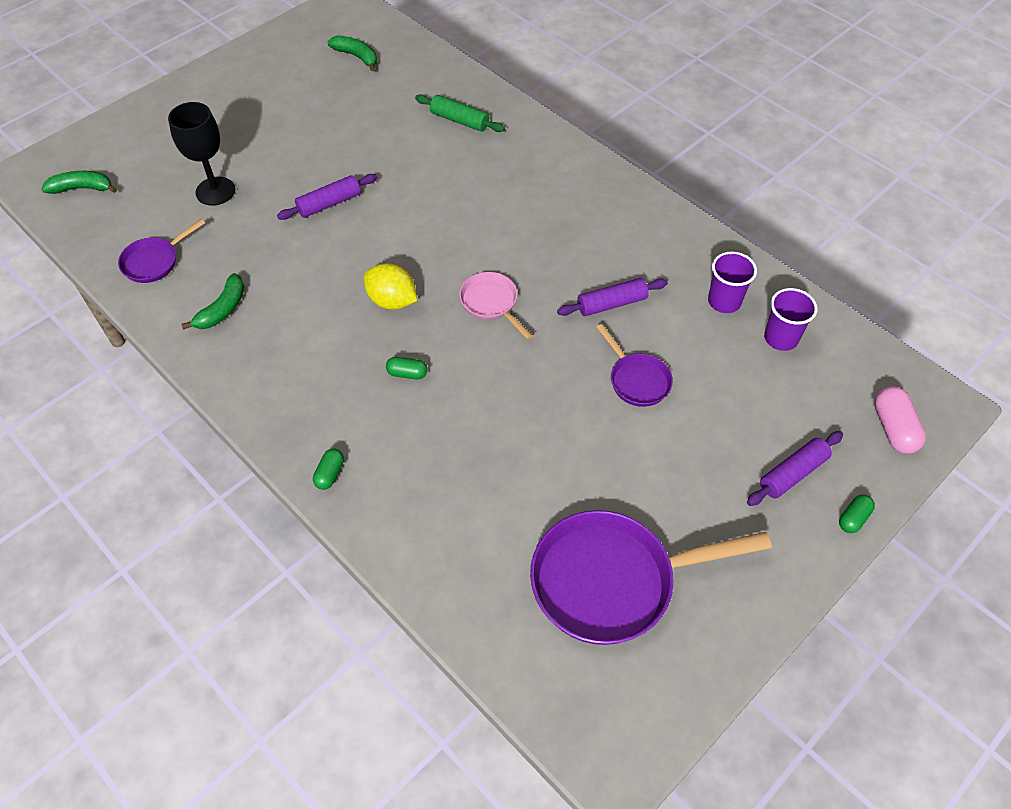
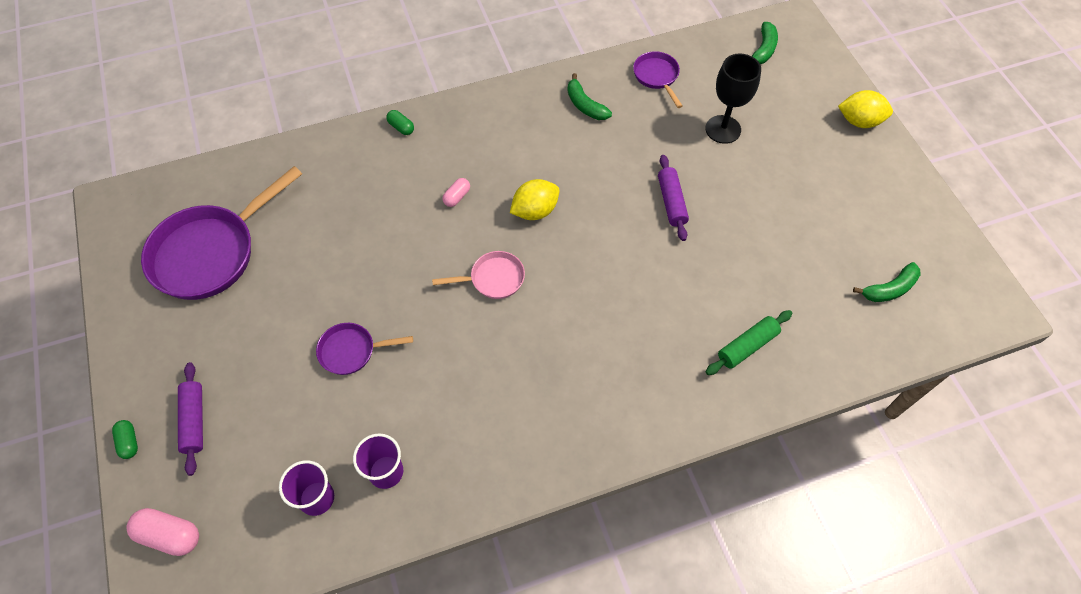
camera: 115 degrees right, 5 degrees up
green capsule [386,357,428,380] -> pink capsule [442,178,470,207]
purple pan [530,510,772,645] -> purple pan turned 150 degrees counterclockwise [141,166,302,300]
purple rolling pin [557,278,668,316] -> none
none -> yellow lemon [838,90,893,128]

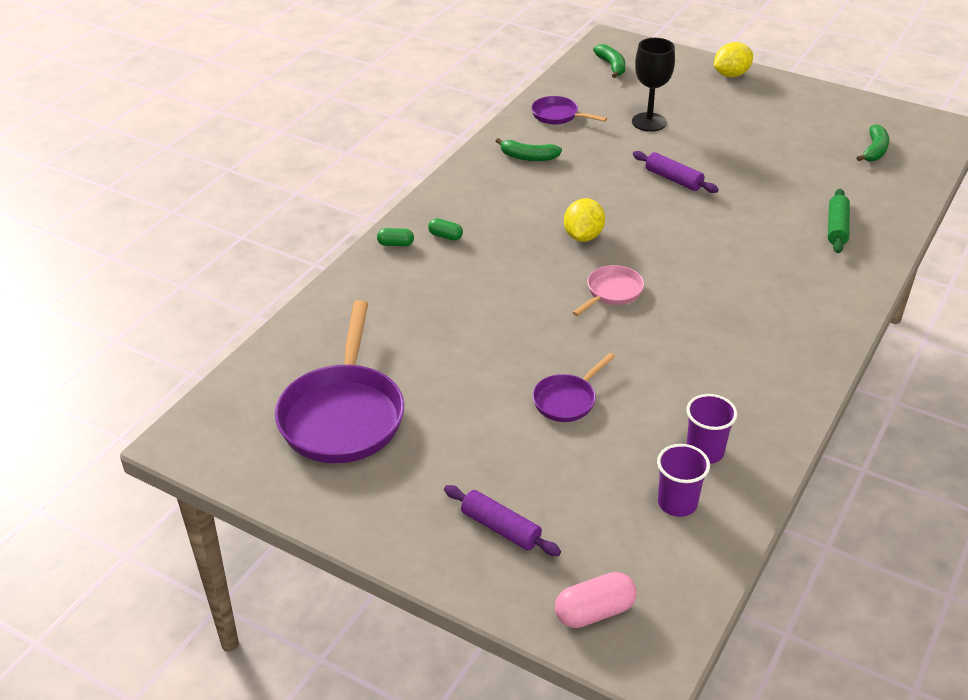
camera: 40 degrees left, 20 degrees down
green capsule [112,420,138,459] -> green capsule moved to [428,218,463,241]
pink capsule [442,178,470,207] -> none

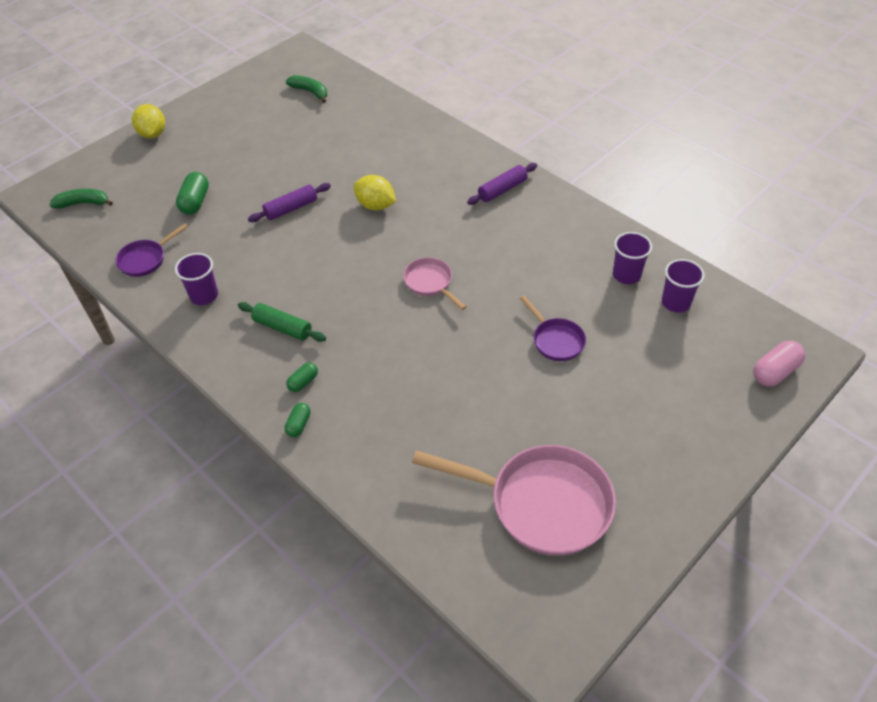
camera: 75 degrees left, 10 degrees up
purple pan [275,300,404,463] -> pink pan [412,445,616,556]
purple rolling pin [444,485,561,556] -> purple rolling pin moved to [467,163,537,205]
green banana [496,138,562,161] -> purple cup [175,253,218,305]
pink capsule [555,572,637,628] -> pink capsule turned 60 degrees clockwise [753,341,805,386]
yellow lemon [564,198,605,242] -> yellow lemon moved to [354,175,396,210]
black goblet [632,38,675,132] -> green capsule [176,172,209,215]
green rolling pin [828,189,850,253] -> green rolling pin moved to [238,302,326,342]

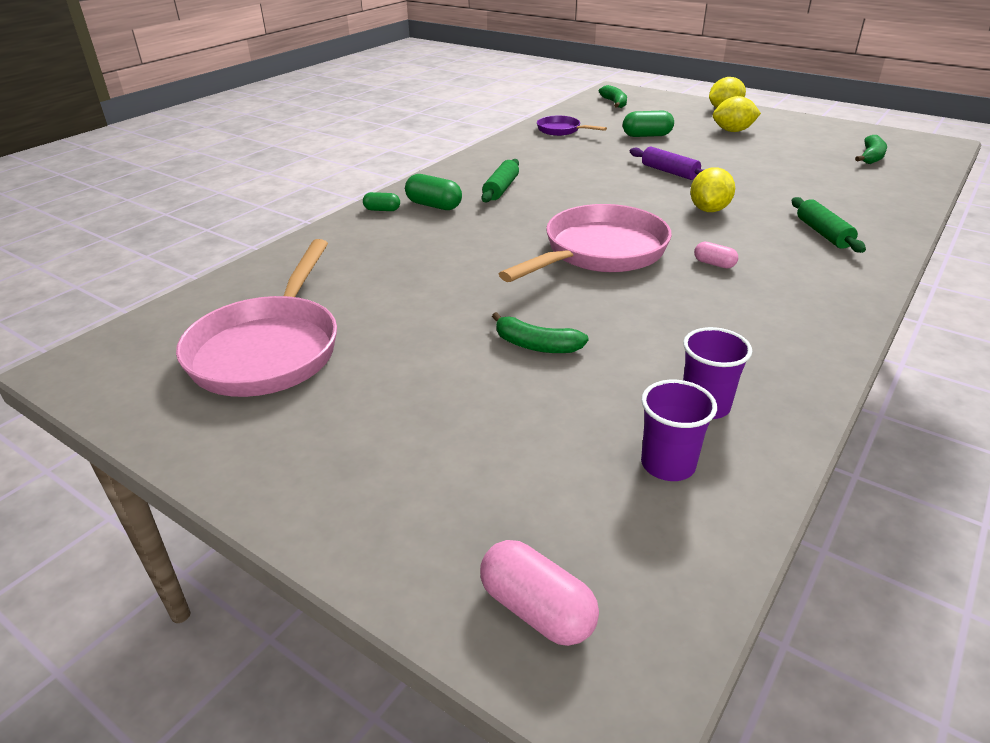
camera: 80 degrees right, 15 degrees down
purple cup [175,253,218,305] -> none
green capsule [286,363,318,392] -> green capsule [405,174,462,210], size x1.67
pink pan [403,258,466,310] -> pink pan [499,204,672,282], size x2.00
purple rolling pin [467,163,537,205] -> none
purple pan [519,296,586,361] -> green banana [492,312,589,353]
none -> pink capsule [694,242,738,269]
none -> yellow lemon [713,96,761,132]
none -> green rolling pin [792,197,866,253]

